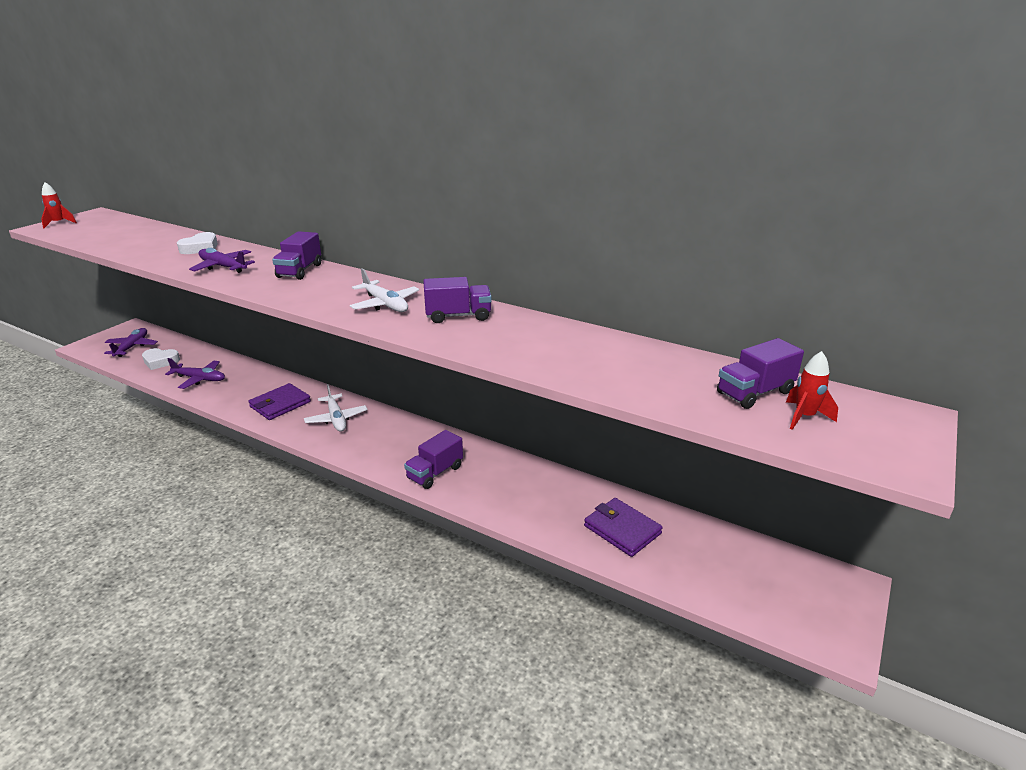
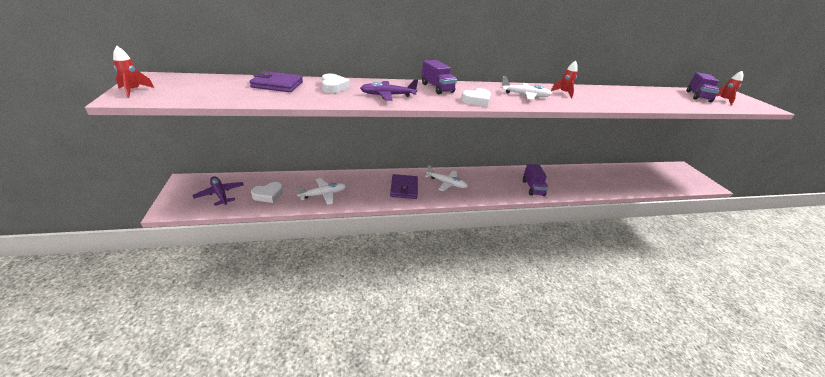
camera: 45 degrees left, 5 degrees up
purple plane [165,358,225,389] -> white plane [296,178,346,205]
purple truck [423,277,492,323] -> red rocket [551,60,578,99]
purple wallet [584,498,663,557] -> purple wallet moved to [249,71,303,92]
none -> white heart [461,88,491,107]

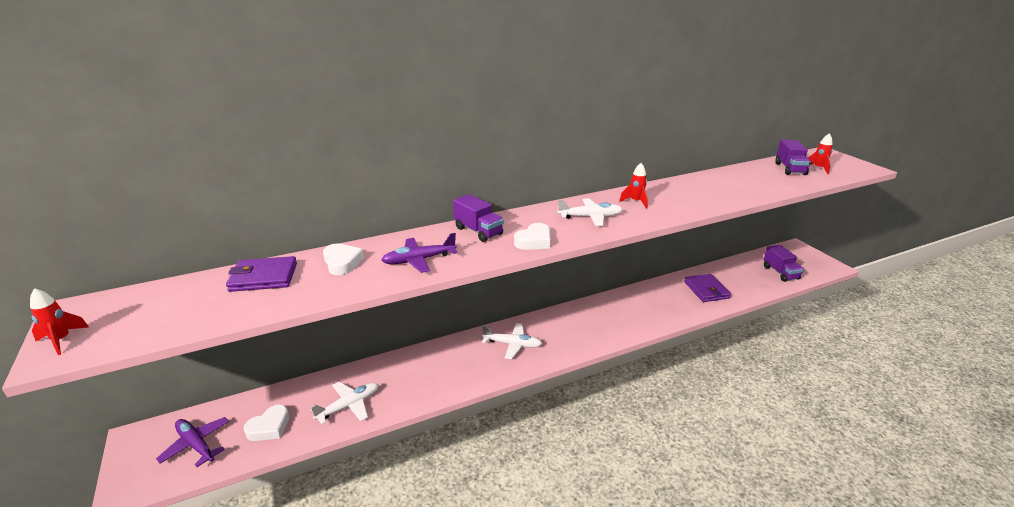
camera: 10 degrees left, 5 degrees down
purple wallet [390,174,418,199] -> purple wallet moved to [684,274,731,302]
purple truck [523,164,548,196] -> purple truck moved to [763,245,804,282]

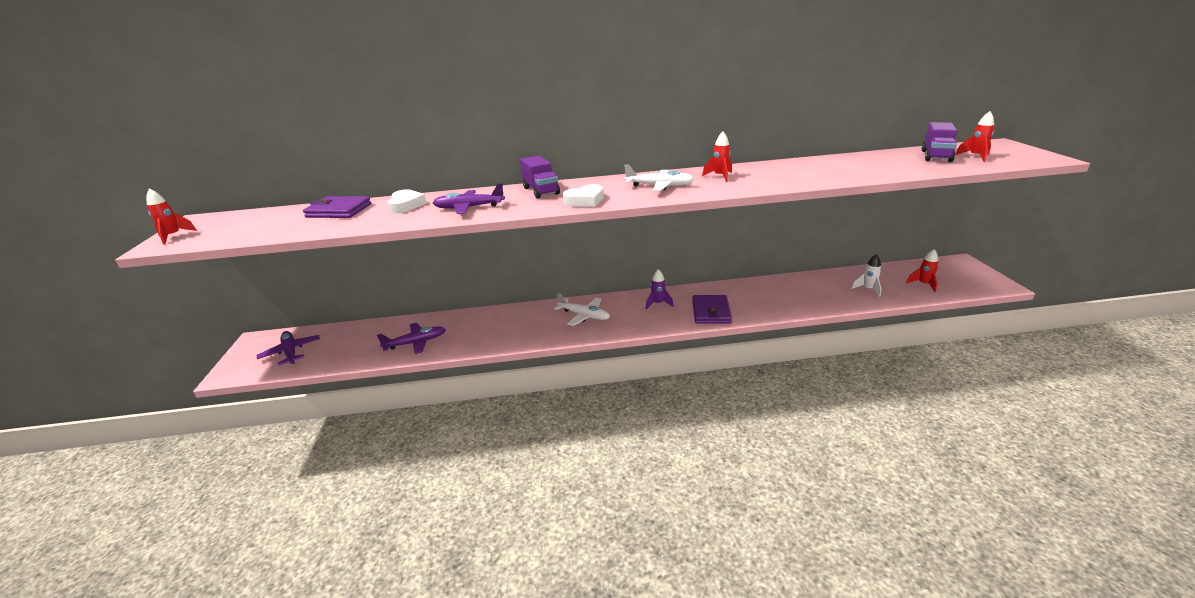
camera: 20 degrees right, 0 degrees up
white heart [243,404,289,441] -> none
white plane [311,382,379,424] -> purple plane [377,323,446,354]
purple wallet [684,274,731,302] -> purple wallet moved to [692,295,732,323]
purple truck [763,245,804,282] -> red rocket [906,249,939,292]
none -> purple rocket [646,269,674,310]
none -> white rocket [851,254,882,297]

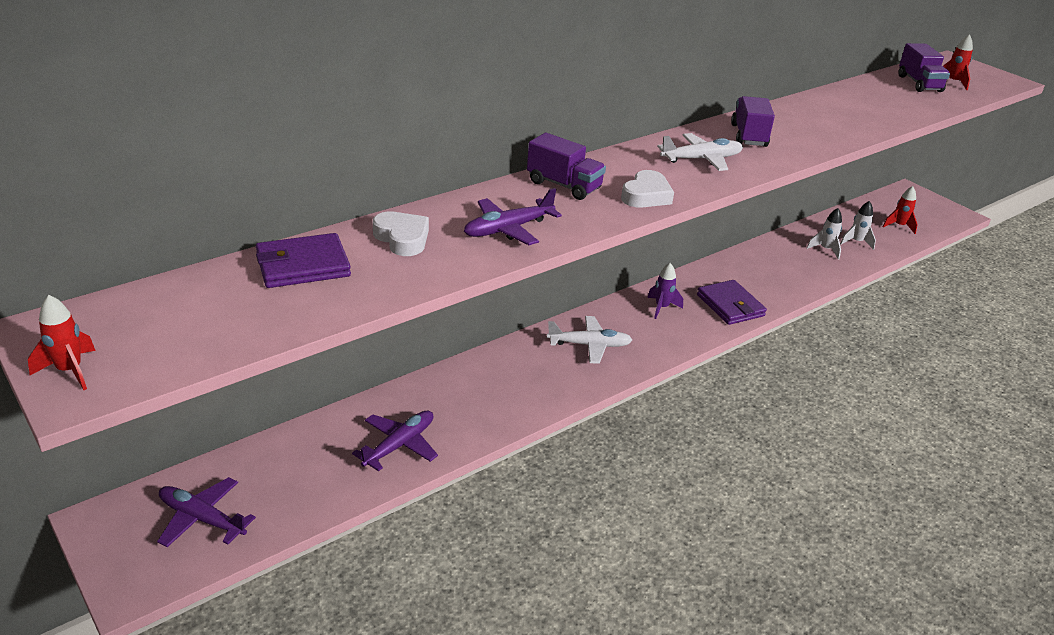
camera: 35 degrees left, 5 degrees up
red rocket [702,132,732,182] -> purple truck [731,96,775,147]
none -> white rocket [807,208,842,260]

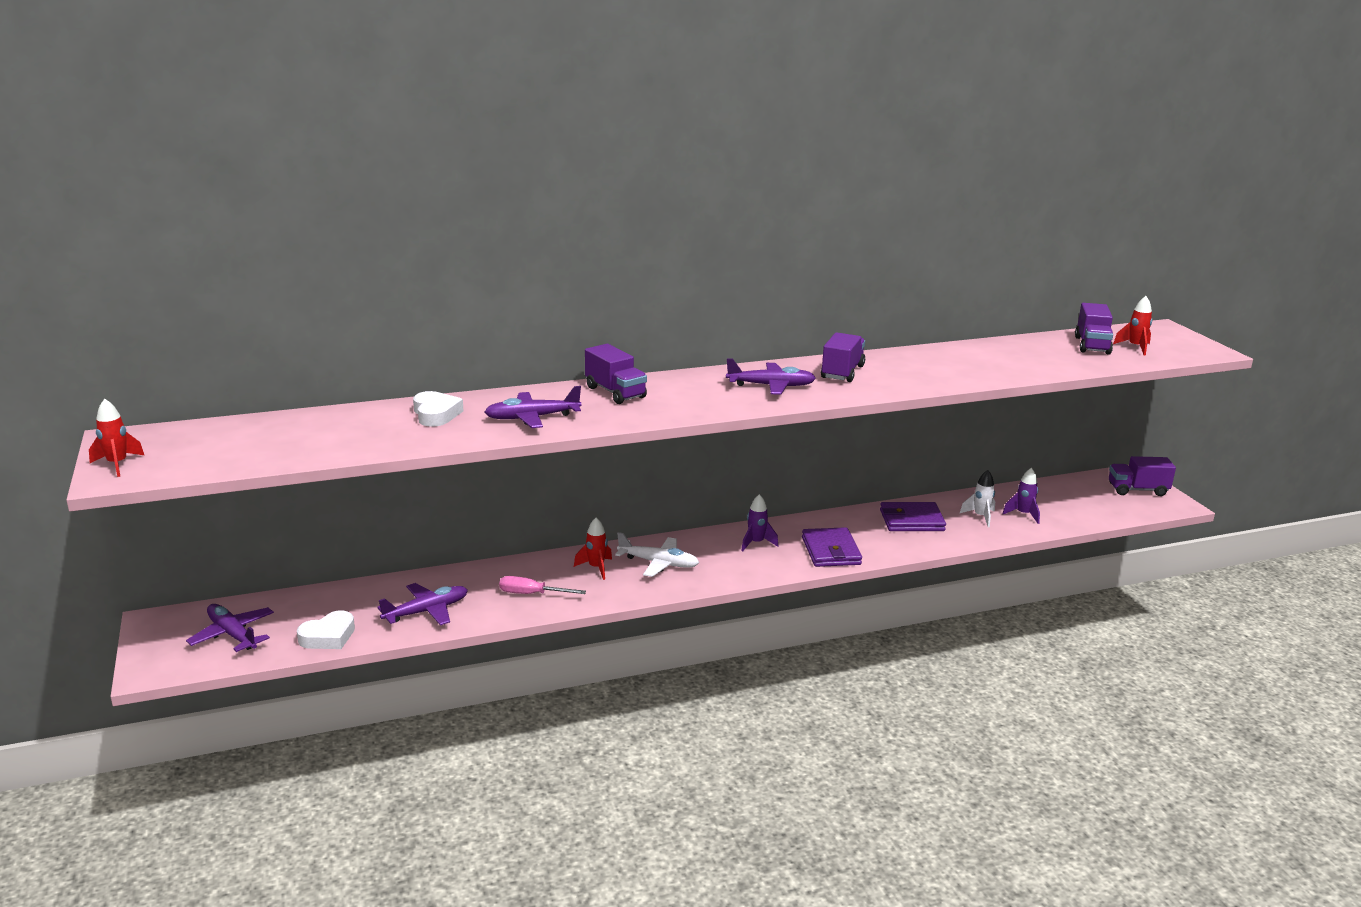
camera: 20 degrees right, 10 degrees down
purple wallet [256,233,351,288] -> purple wallet moved to [880,502,946,531]
white heart [621,170,674,208] -> white heart moved to [297,610,355,649]
white plane [657,133,743,171] -> purple plane [726,358,816,395]
white rocket [840,201,876,250] -> purple rocket [1002,468,1040,524]
red rocket [882,186,918,234] -> red rocket moved to [574,518,612,580]
none -> pink screwdriver [499,576,586,594]
none -> purple truck [1109,456,1176,496]

